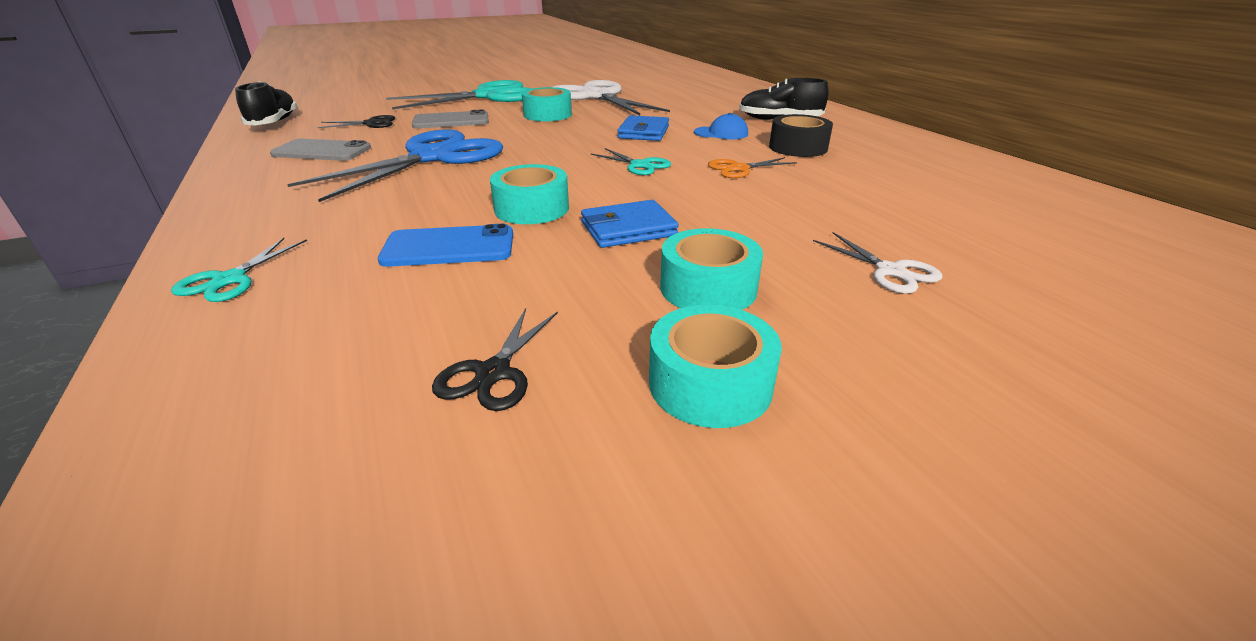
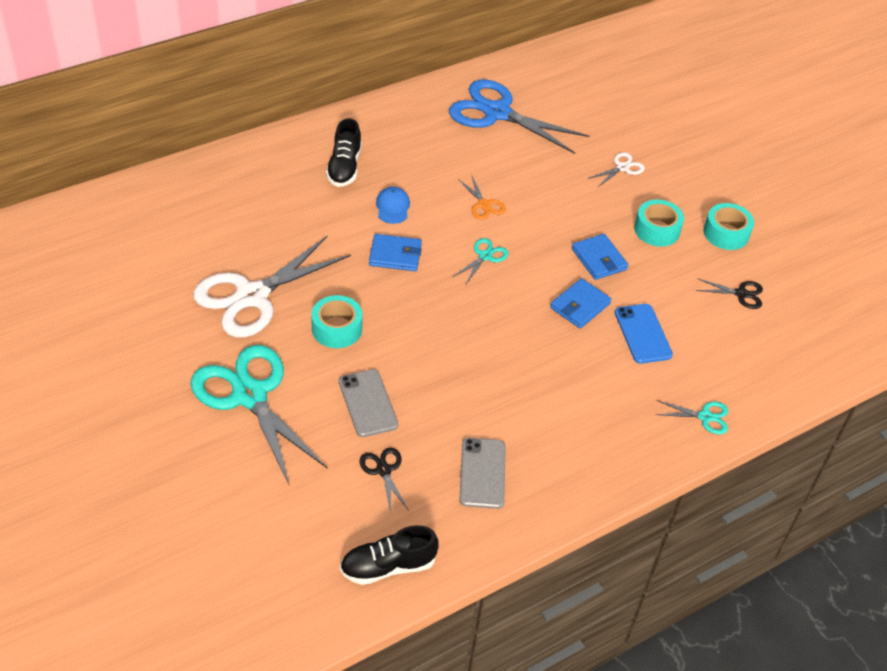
camera: 100 degrees left, 15 degrees up
blue scissors [287,129,503,202] -> blue scissors moved to [449,79,589,154]
turquoise tape [490,164,569,224] -> blue wallet [550,278,611,329]
black tape [769,114,833,157] -> none

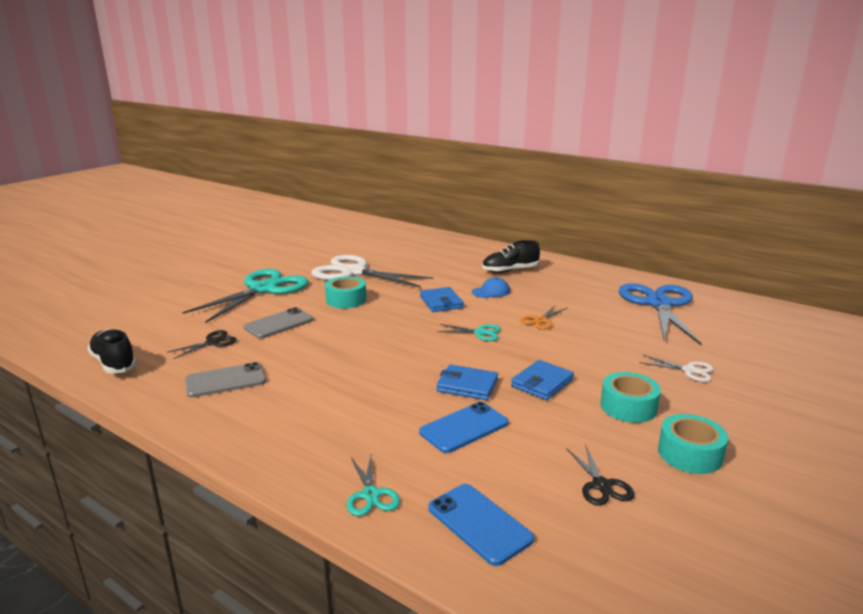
camera: 70 degrees right, 25 degrees down
none -> blue phone [428,484,534,566]

